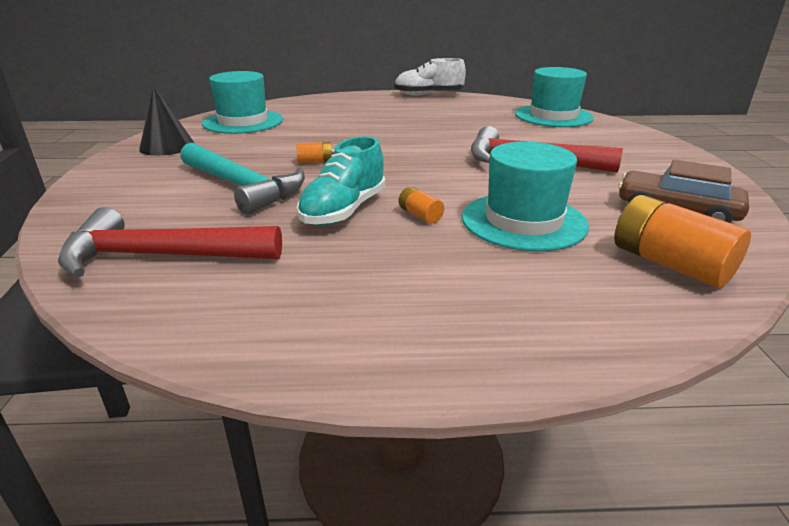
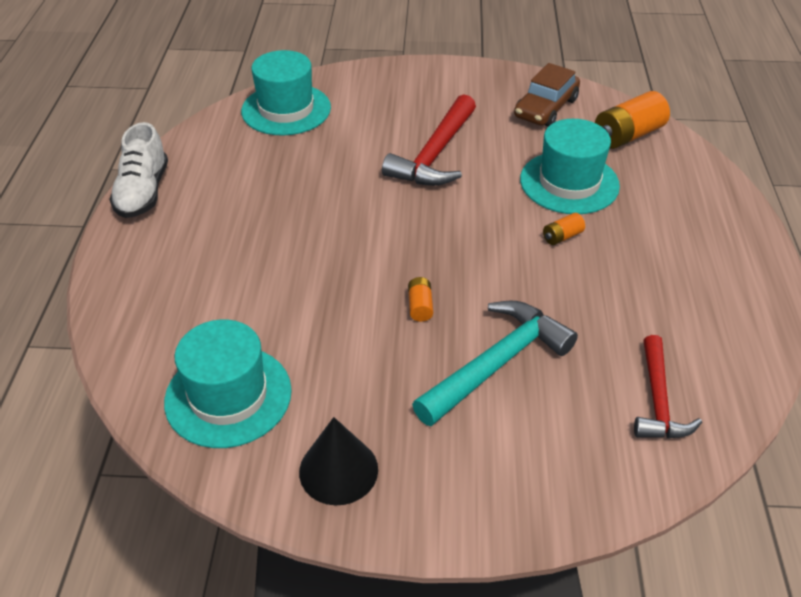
camera: 85 degrees left, 15 degrees up
red hammer [58,207,282,278] -> red hammer [634,335,702,438], size x0.66
turquoise shoe [297,136,386,226] -> none

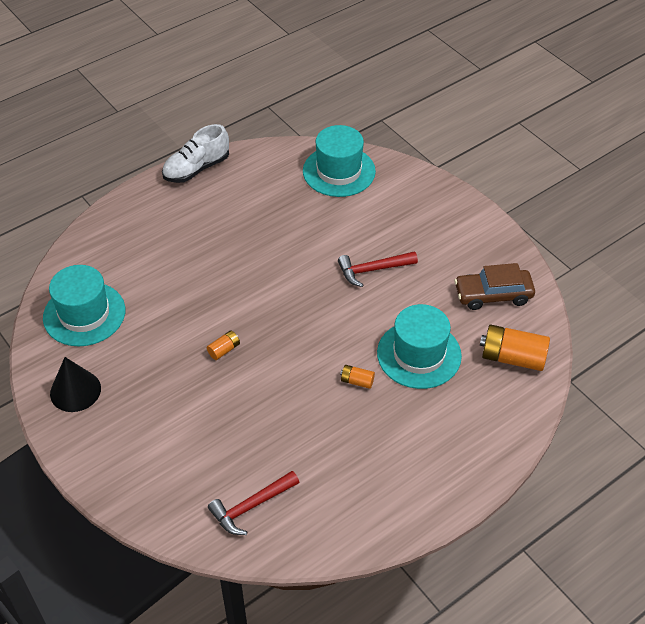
camera: 50 degrees right, 5 degrees up
red hammer [382,94,476,186] -> red hammer [338,251,418,287], size x0.66
turquoise hammer [412,301,578,426] -> none

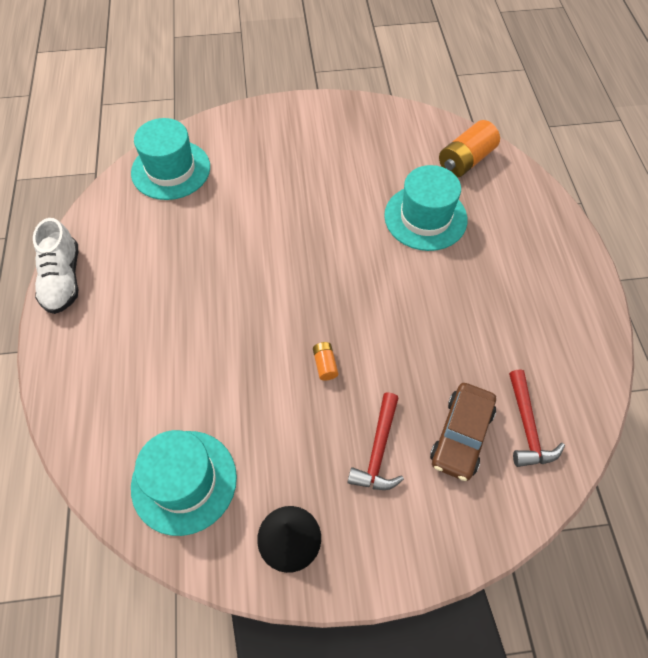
camera: 60 degrees left, 10 degrees up
red hammer [338,251,418,287] -> red hammer moved to [348,393,404,490]
orange battery [340,365,375,389] -> none
brown car [454,263,535,310] -> brown car moved to [430,383,496,481]

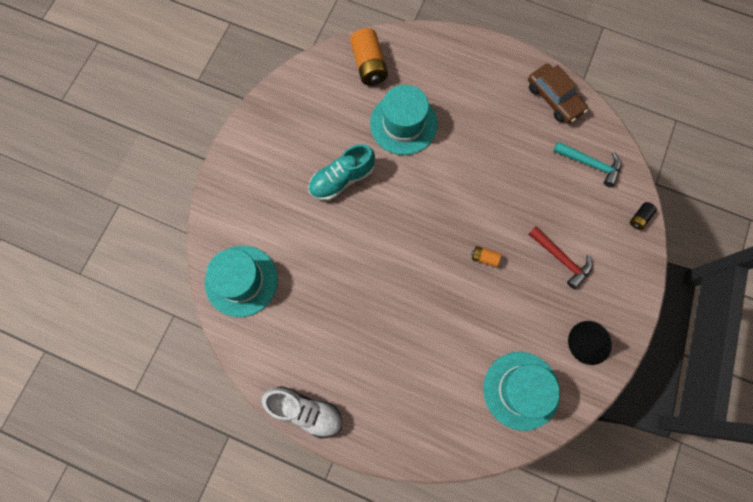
camera: 60 degrees left, 15 degrees up
brown car [430,383,496,481] -> brown car moved to [528,64,588,123]
red hammer [509,370,565,467] -> turquoise hammer [553,141,621,187]
none -> turquoise shoe [308,144,375,201]
none -> black battery [630,202,657,230]

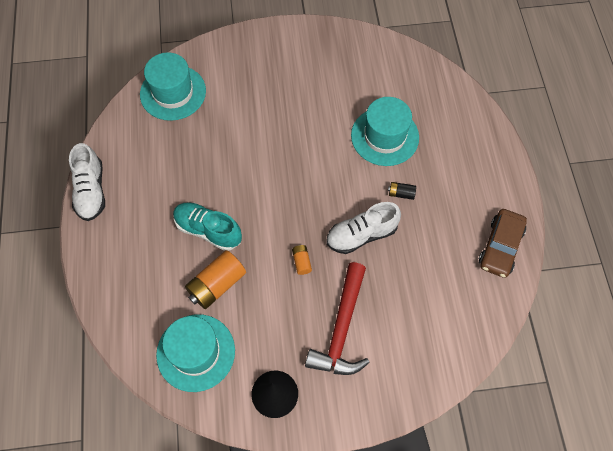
camera: 60 degrees right, 10 degrees down
turquoise shoe [308,144,375,201] -> turquoise shoe moved to [173,202,242,251]
orange battery [350,28,388,85] -> orange battery moved to [185,250,246,309]
red hammer [529,227,592,289] -> red hammer [305,262,370,375], size x1.52
turquoise hammer [553,141,621,187] -> none
black battery [630,202,657,230] -> black battery moved to [388,182,416,200]
none -> white shoe [326,202,401,254]

